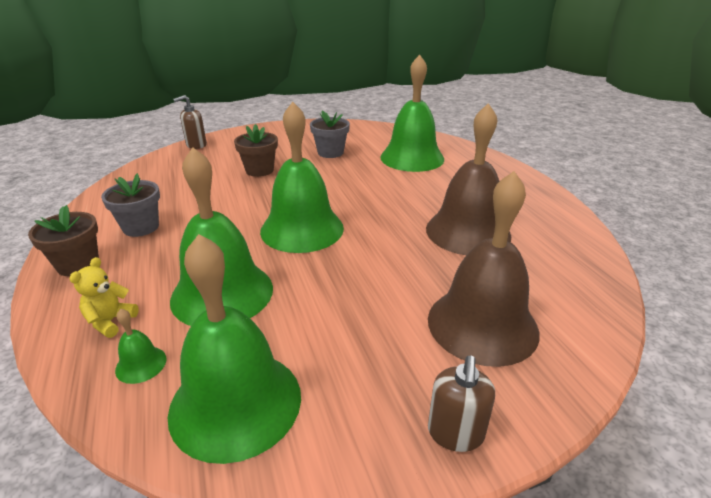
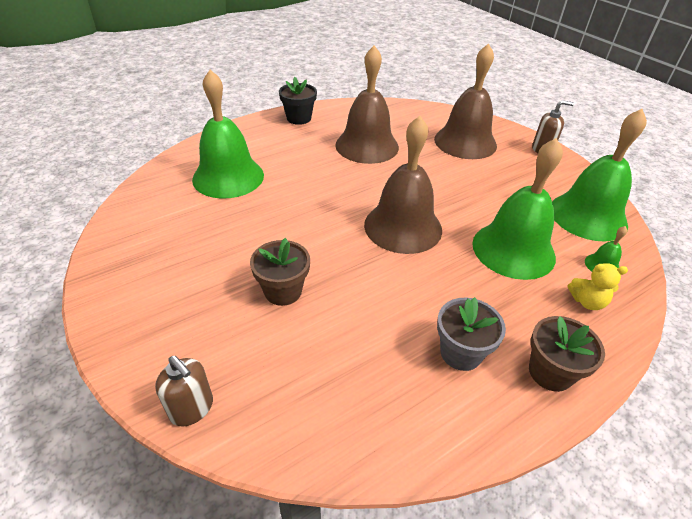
camera: 105 degrees left, 10 degrees up
green bell [260,102,344,253] -> brown bell [364,116,442,254]
grey flower pot [310,110,350,158] -> none
none -> black flower pot [279,77,317,125]

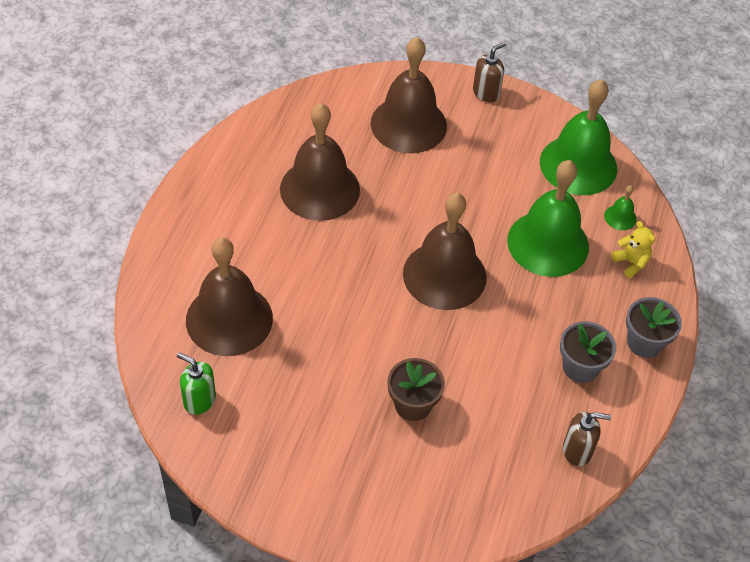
camera: 40 degrees left, 10 degrees up
brown soap dispenser [155,356,213,427] -> brown soap dispenser moved to [563,412,611,466]
green bell [192,70,264,199] -> brown bell [186,237,273,356]
black flower pot [279,77,317,125] -> none
brown flower pot [529,316,605,392] -> grey flower pot [626,297,682,358]
yellow teddy bear [567,263,628,310] -> yellow teddy bear turned 90 degrees counterclockwise [611,221,655,278]
none -> green soap dispenser [177,352,216,415]

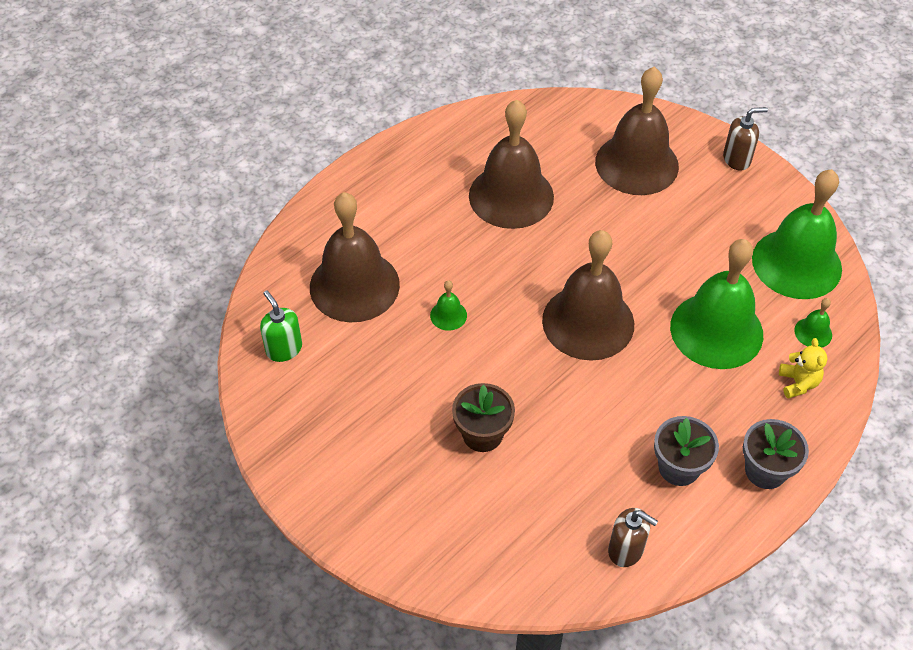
camera: 30 degrees right, 0 degrees up
none -> green bell [430,280,467,331]

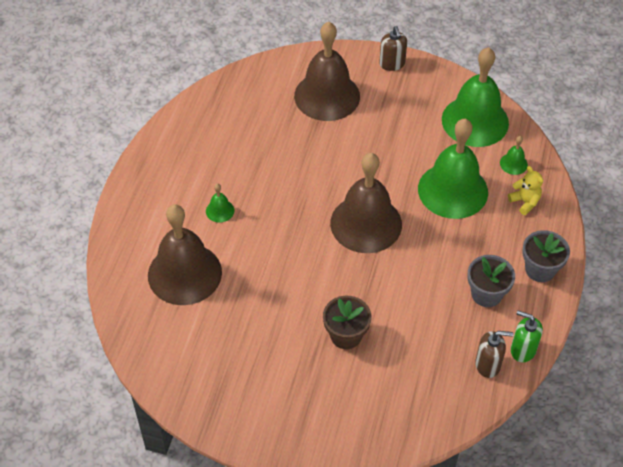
camera: 30 degrees left, 0 degrees up
green soap dispenser [260,291,302,362] -> green soap dispenser moved to [511,310,543,362]
green bell [430,280,467,331] -> green bell moved to [206,183,234,223]
brown bell [469,100,554,229] -> none
brown soap dispenser [723,107,768,171] -> brown soap dispenser turned 120 degrees clockwise [379,26,407,71]

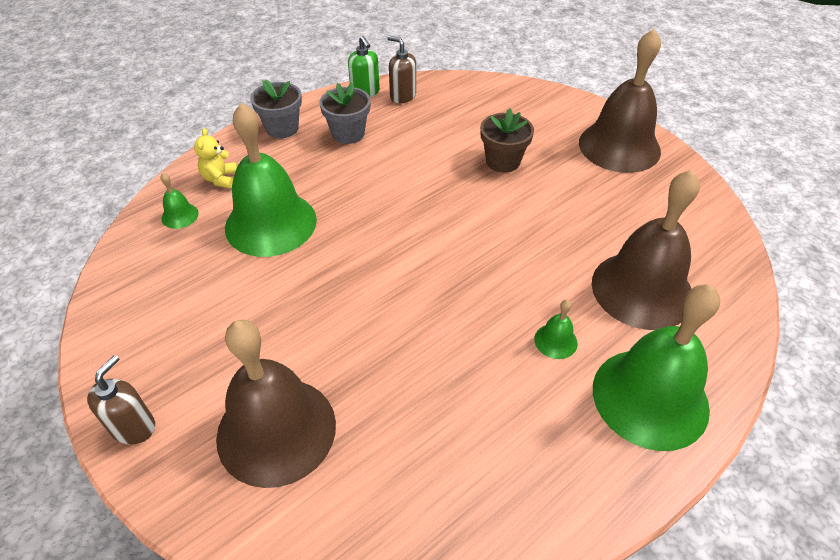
camera: 145 degrees left, 5 degrees down
brown bell [330,153,402,253] -> brown bell moved to [579,29,661,173]
green bell [442,47,509,147] -> green bell moved to [593,284,720,451]

